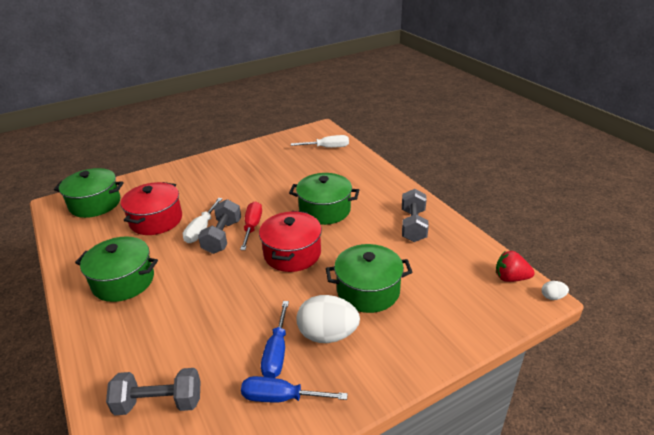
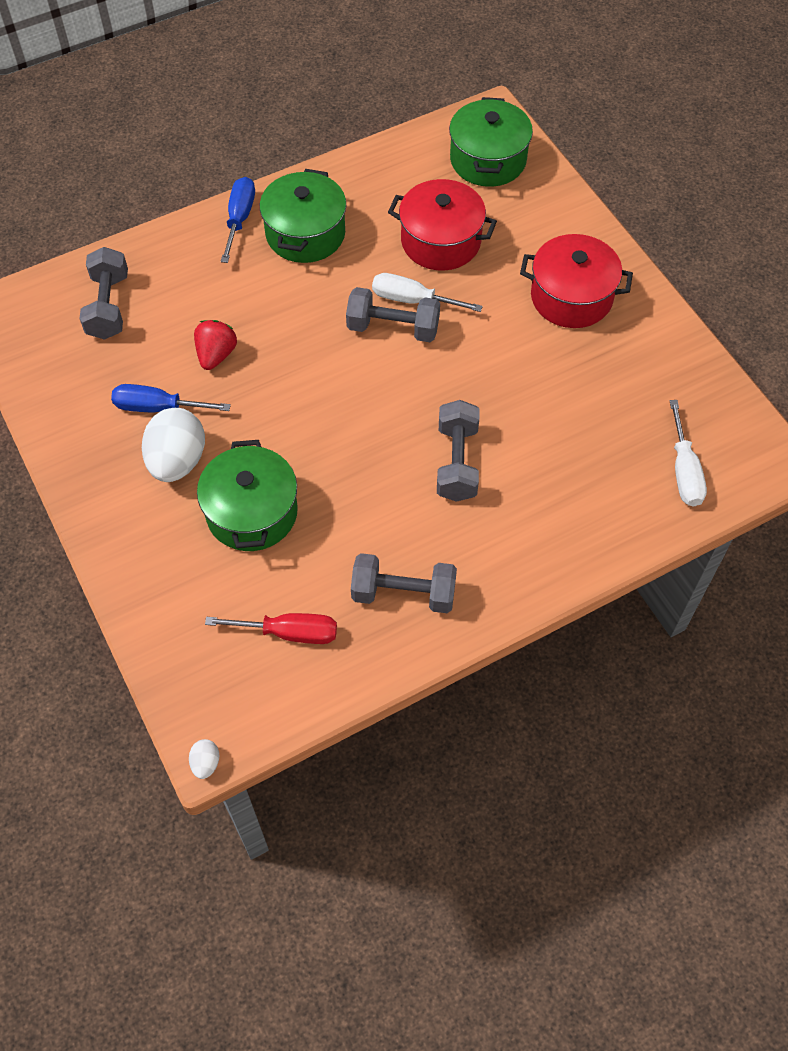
camera: 90 degrees right, 25 degrees up
red screwdriver [240,202,262,250] -> red screwdriver moved to [205,613,337,644]
blue screwdriver [241,376,348,402] -> blue screwdriver moved to [221,177,255,263]
red pot [259,211,322,272] -> red pot moved to [520,234,633,328]
green pot [289,173,359,225] -> grey dumbbell [437,400,479,502]
red strawberry [496,251,535,282] -> red strawberry moved to [194,320,237,370]

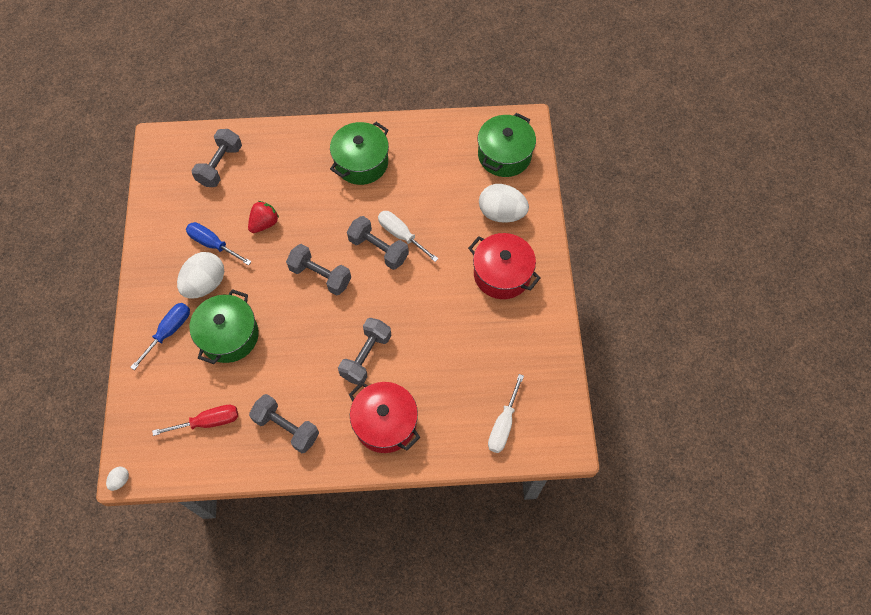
camera: 25 degrees right, 5 degrees up
red screwdriver [205,613,337,644] -> red screwdriver turned 45 degrees counterclockwise [152,405,238,436]
blue screwdriver [221,177,255,263] -> blue screwdriver moved to [130,303,190,370]
red pot [388,179,497,271] -> red pot moved to [349,382,420,453]
none -> grey dumbbell [286,244,351,295]
none -> white egg [479,184,529,223]

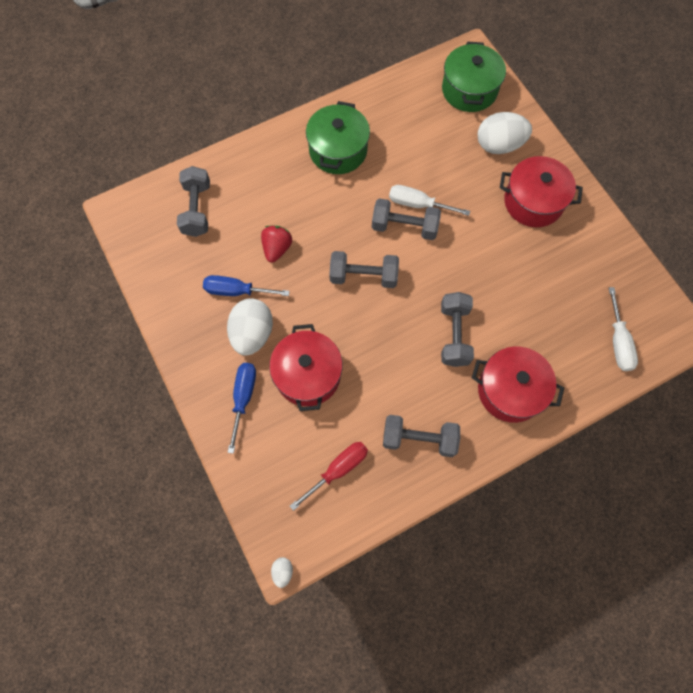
camera: 25 degrees left, 5 degrees up
green pot [190,289,259,364] -> red pot [269,324,343,411]

